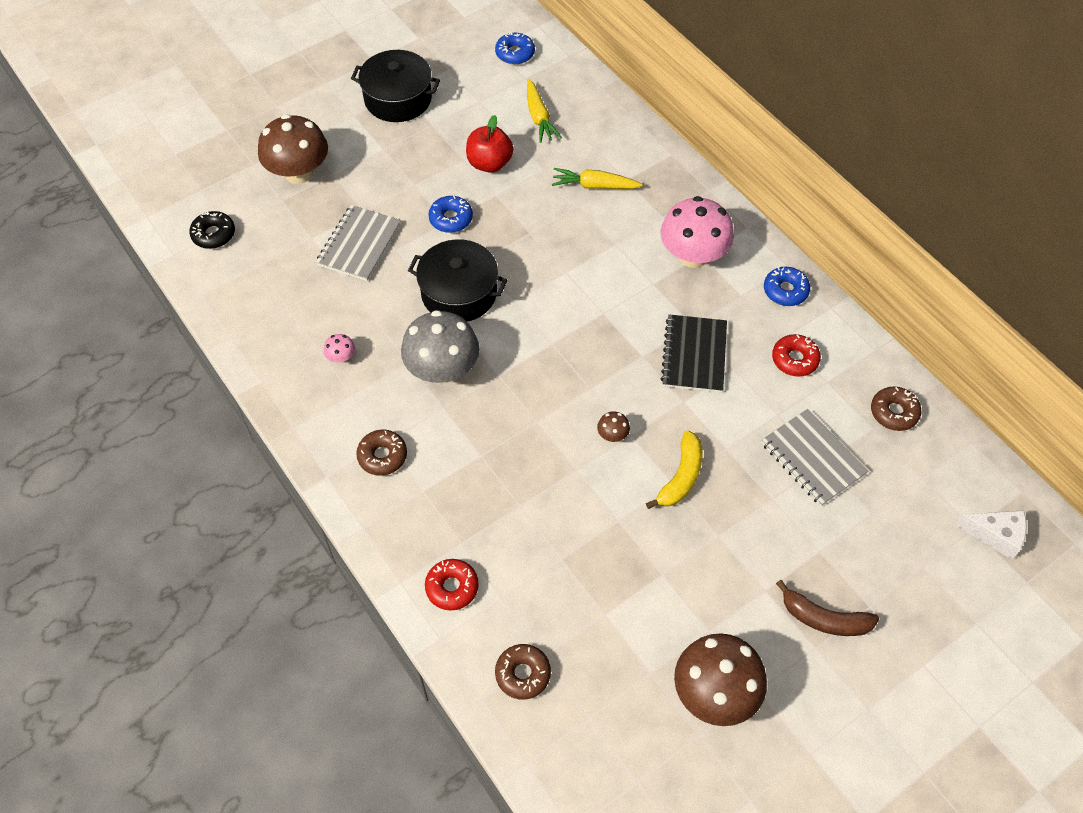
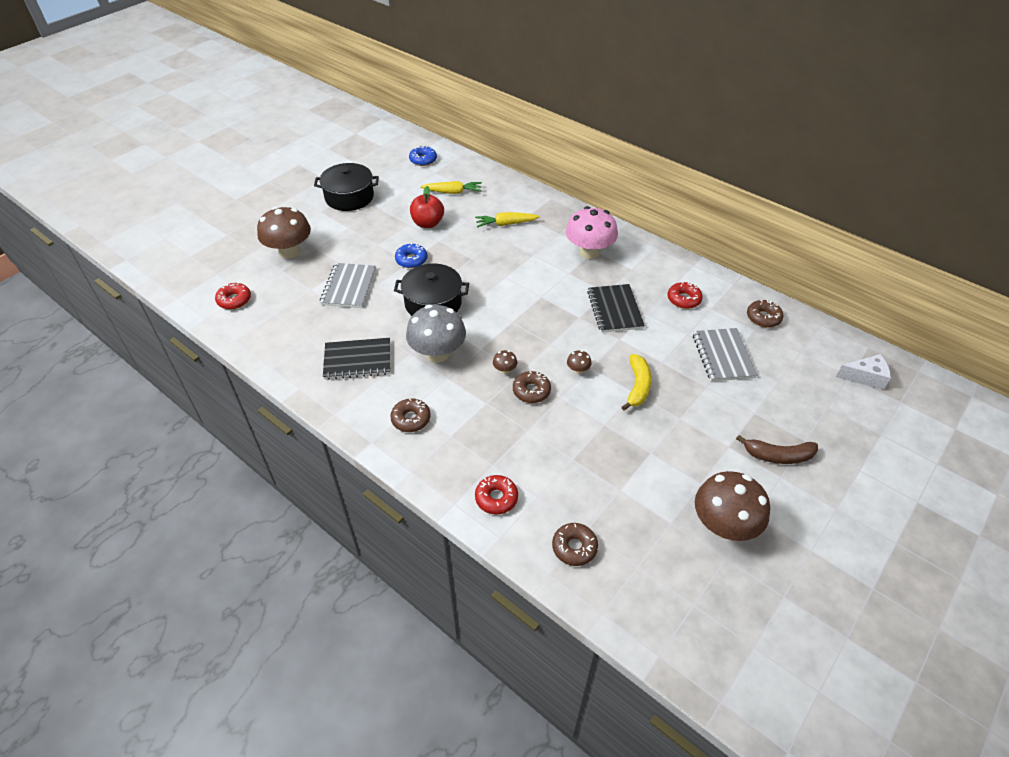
camera: 15 degrees left, 10 degrees down
black donut [189,211,235,249] -> red donut [215,283,251,309]
pink mushroom [324,334,355,363] -> black notebook [323,338,390,380]
yellow carrot [527,79,562,143] -> yellow carrot turned 60 degrees counterclockwise [421,181,482,194]
grey notebook [762,409,868,506] -> grey notebook turned 45 degrees clockwise [693,328,758,381]
blue donut [764,267,810,306] -> none
none -> brown mushroom [493,350,517,374]
none -> brown donut [513,371,551,403]

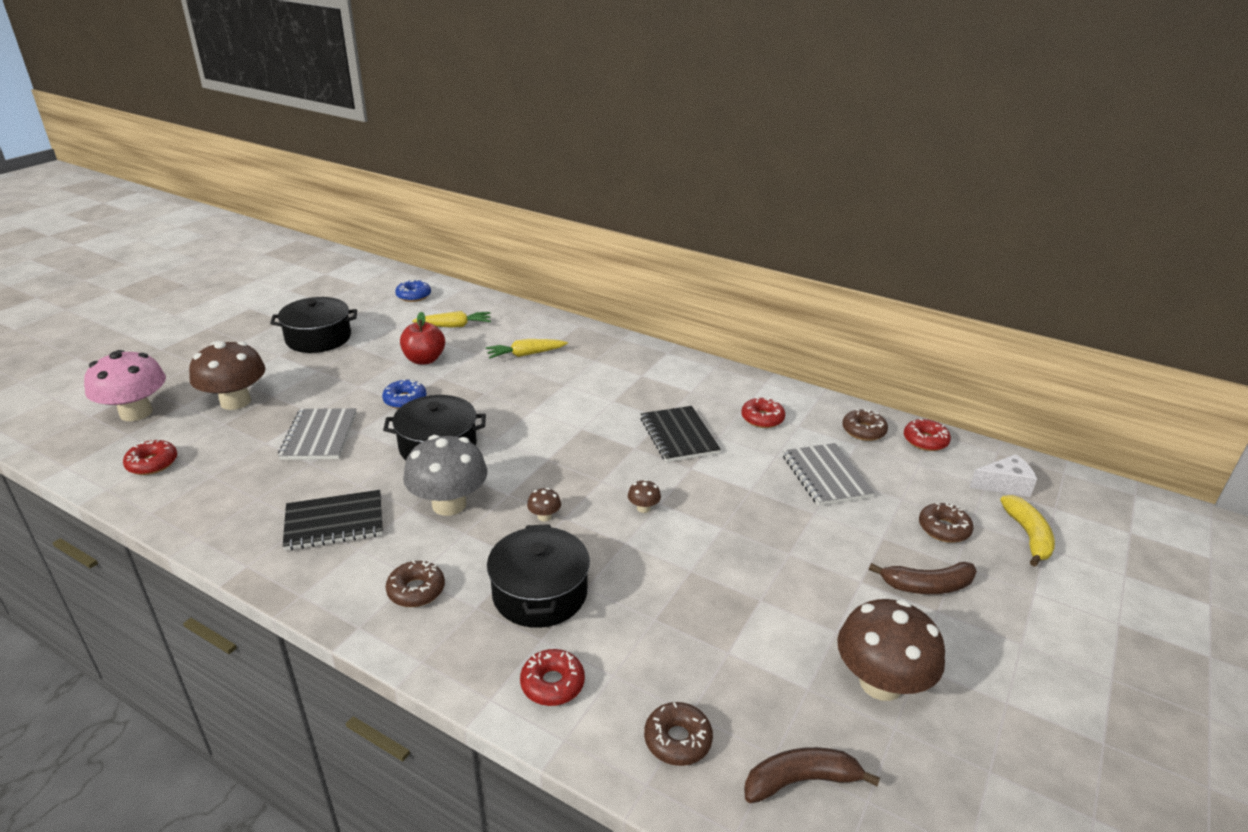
camera: 10 degrees left, 15 degrees down
brown donut [513,371,551,403] -> brown donut moved to [919,502,973,543]
pink mushroom [566,206,618,259] -> pink mushroom moved to [84,350,166,421]
yellow banana [622,354,652,410] -> yellow banana moved to [1000,495,1055,567]
none -> black pot [487,524,590,628]
none -> brown banana [744,747,880,803]
none -> red donut [904,418,951,451]

